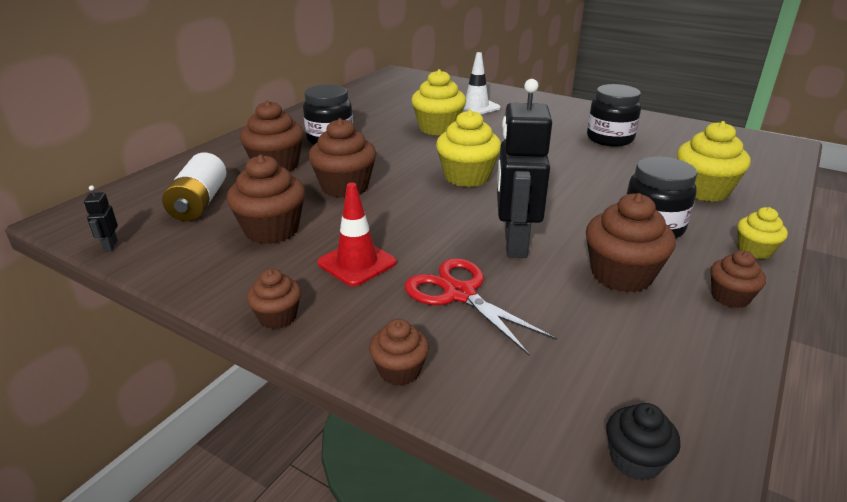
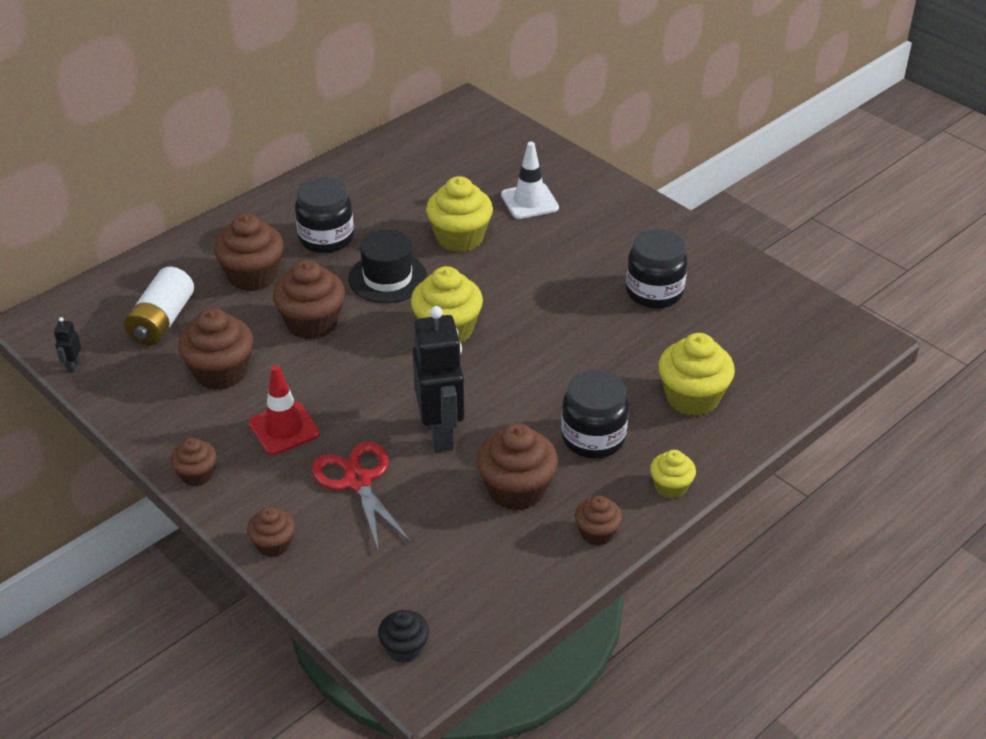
camera: 15 degrees right, 10 degrees up
black robot [497,79,552,258] -> black robot turned 150 degrees clockwise [413,306,465,452]
none -> black hat [348,230,427,303]

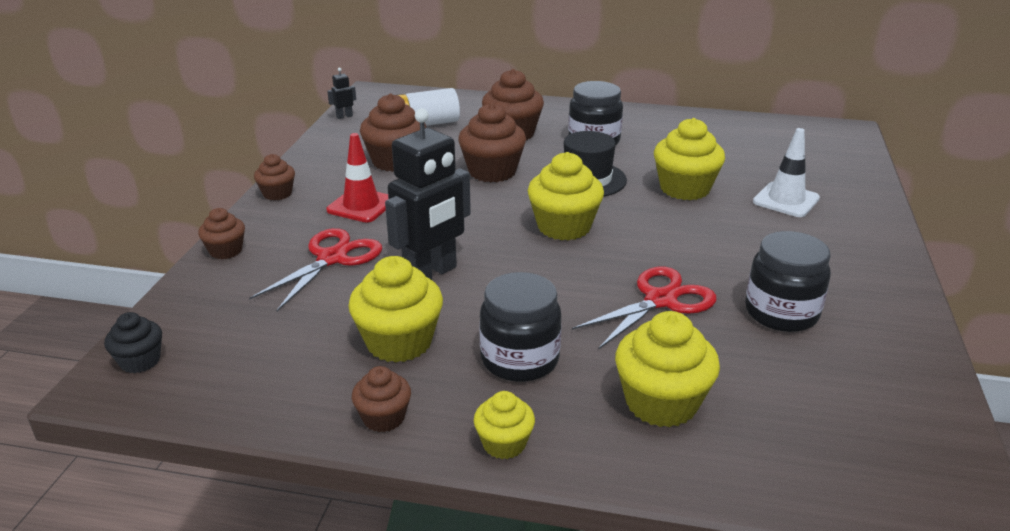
camera: 55 degrees right, 10 degrees down
brown cupcake [477,423,558,511] -> yellow cupcake [348,256,443,363]
none -> red scissors [572,266,716,350]

